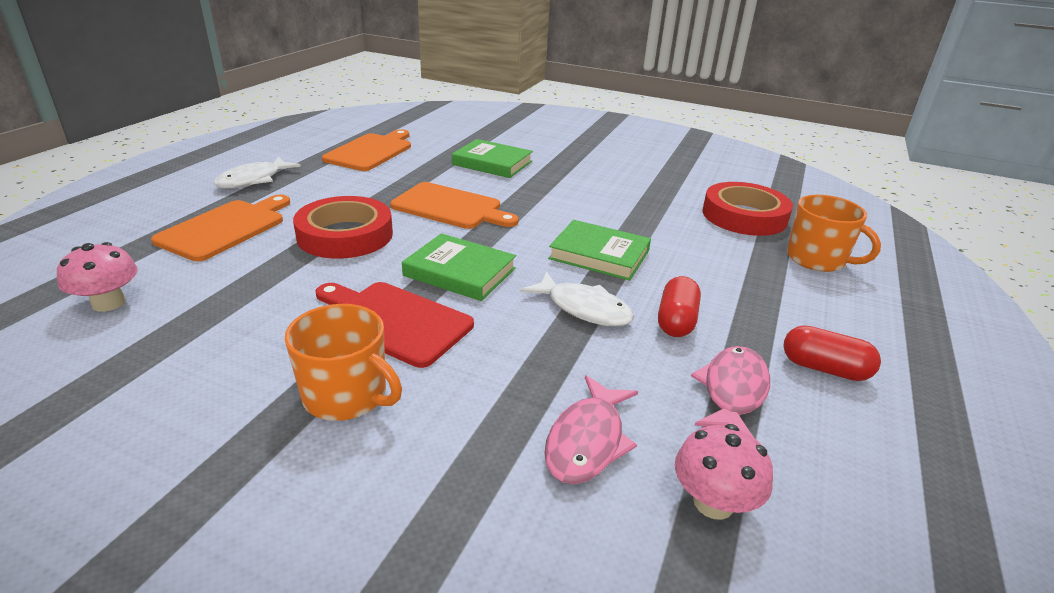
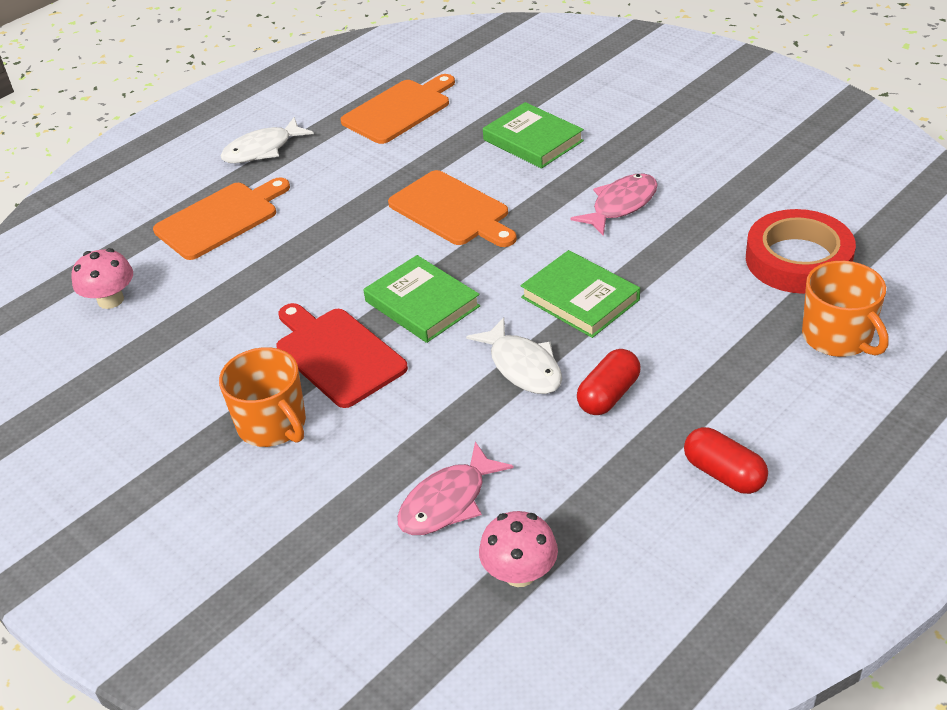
camera: 25 degrees right, 10 degrees up
red tape [293,196,393,259] -> none
pink fish [691,346,770,437] -> pink fish moved to [571,173,658,236]

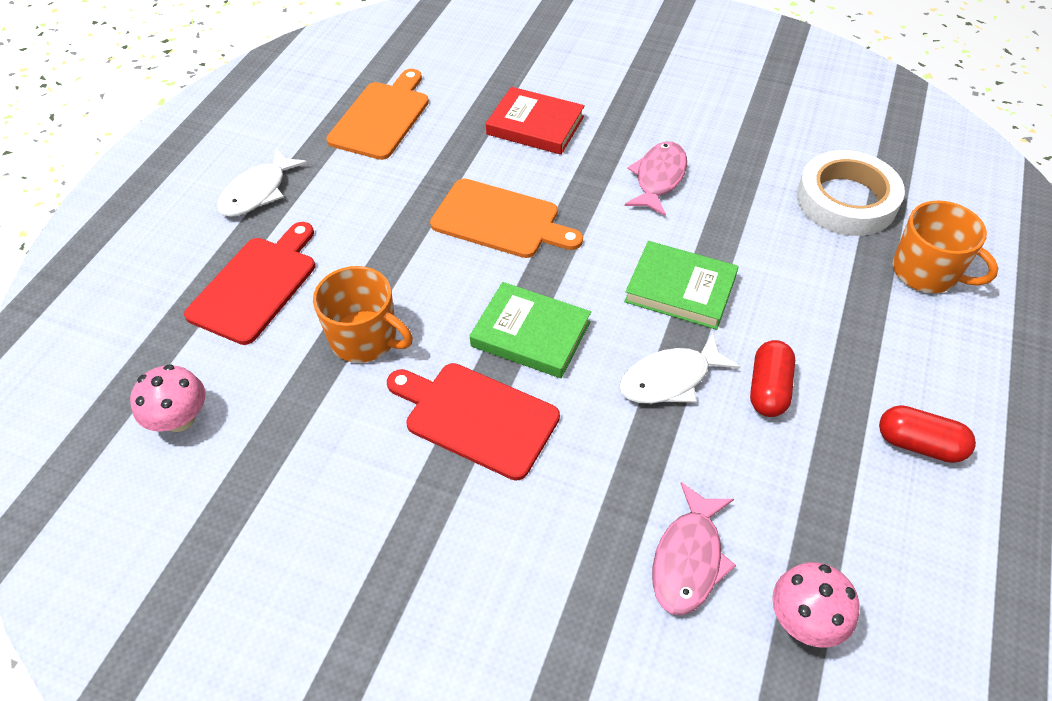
camera: 25 degrees left, 10 degrees up
orange cutting board [153,177,290,260] -> red cutting board [184,222,315,345]
orange mug [219,347,306,447] -> orange mug moved to [313,266,413,363]
white fish [466,317,562,394] -> white fish turned 120 degrees clockwise [619,333,740,404]
green book [483,102,584,169] -> red book [486,87,585,155]
red tape [746,209,856,294] -> white tape [797,150,905,236]

